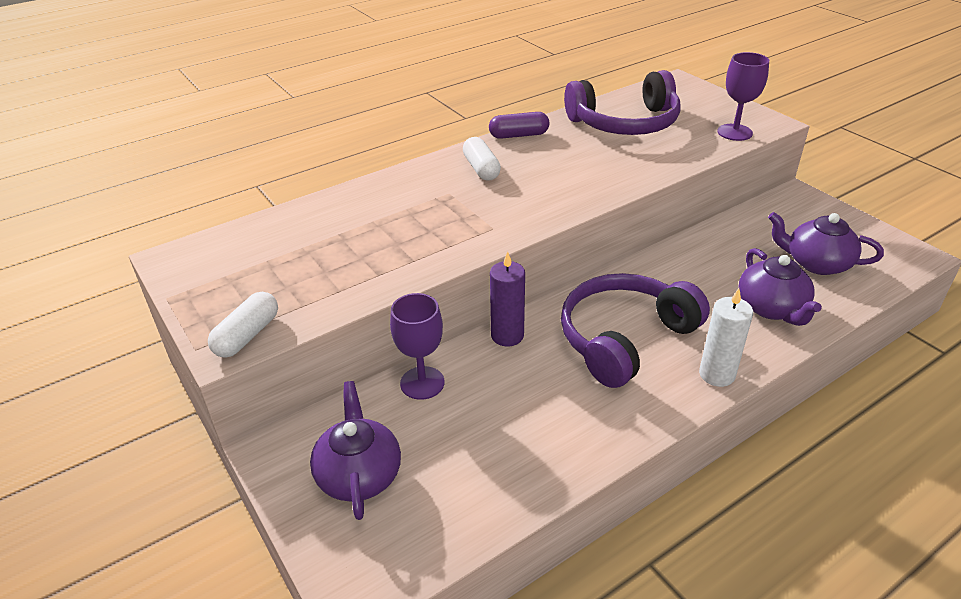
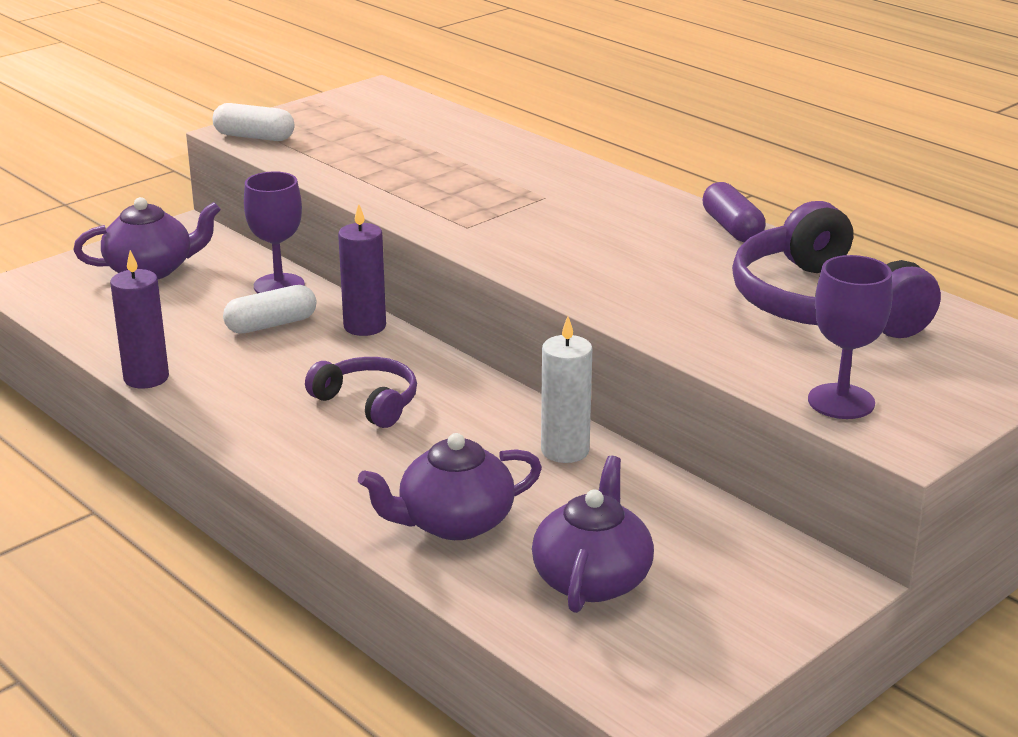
camera: 80 degrees right, 10 degrees down
white capsule [463,137,501,181] -> white capsule moved to [223,285,317,334]
purple headphones [561,273,710,388] -> purple headphones [305,357,417,428], size x0.55
white candle [699,288,753,387] -> white candle moved to [541,316,593,463]
none -> purple candle [110,250,169,388]

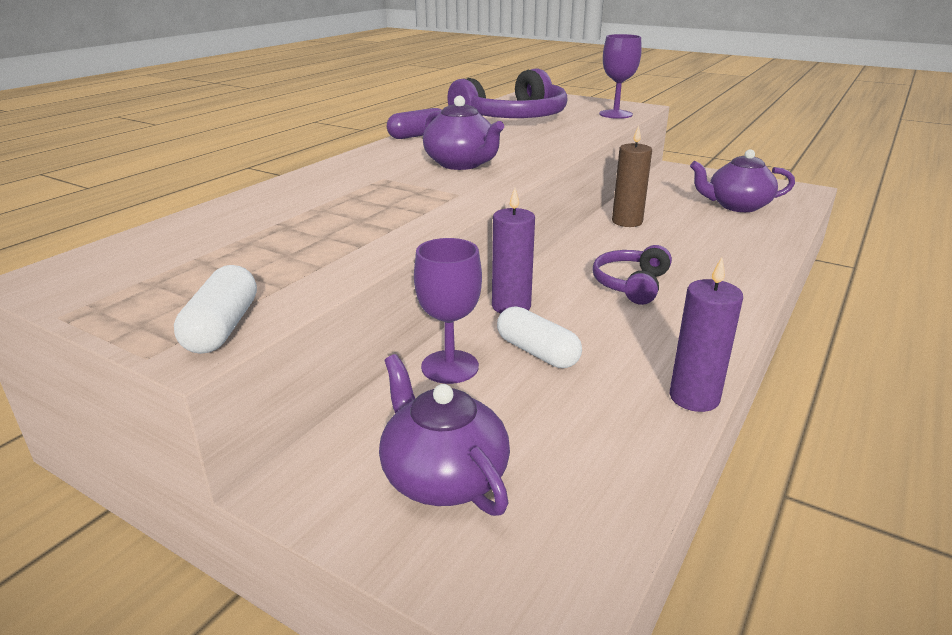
camera: 105 degrees left, 0 degrees up
purple teapot [358,433,542,540] -> purple teapot moved to [423,96,504,170]
white candle [541,316,593,463] -> brown candle [612,125,652,227]

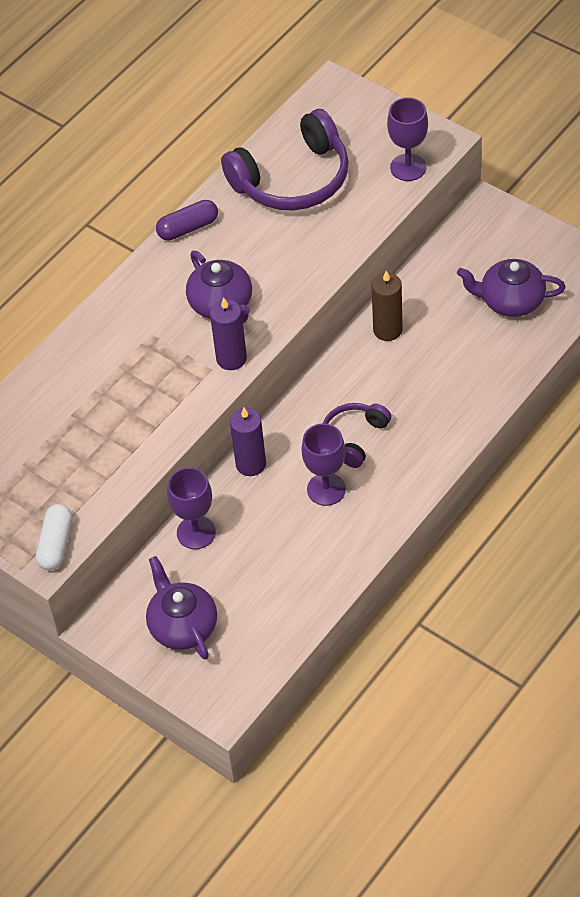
camera: 10 degrees right, 25 degrees up
white capsule [497,306,582,368] -> none
purple candle [670,257,743,412] -> purple candle moved to [210,297,247,370]
none -> purple goblet [302,423,346,506]

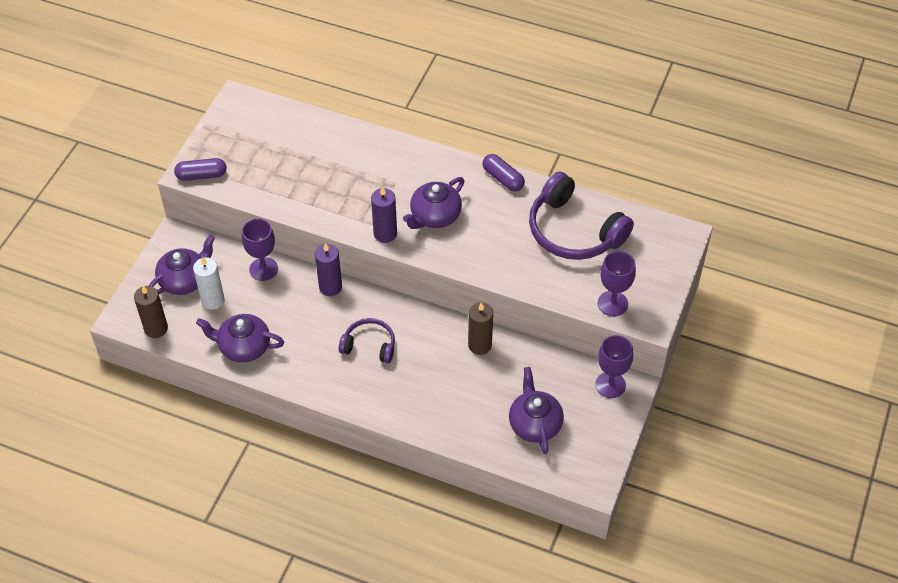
camera: 70 degrees right, 0 degrees up
white capsule [36,504,72,570] -> purple capsule [174,158,227,181]
purple goblet [302,423,346,506] -> purple goblet moved to [595,335,633,398]
none -> brown candle [134,286,168,338]
none -> white candle [193,257,225,310]
none -> purple teapot [196,314,284,363]

